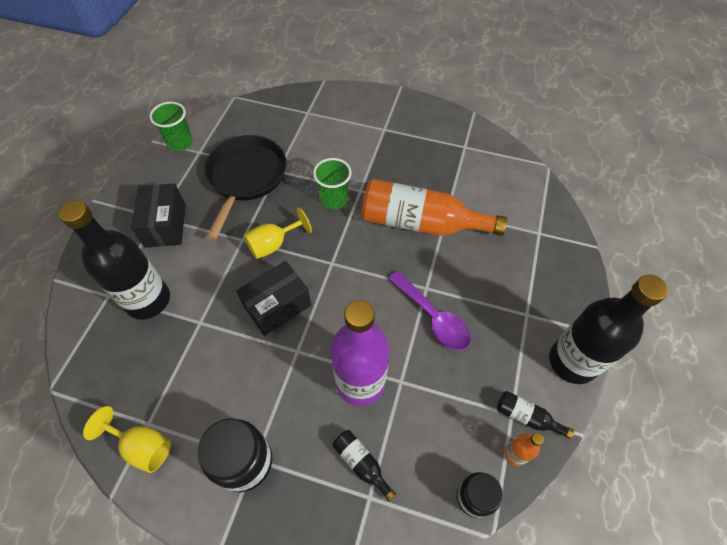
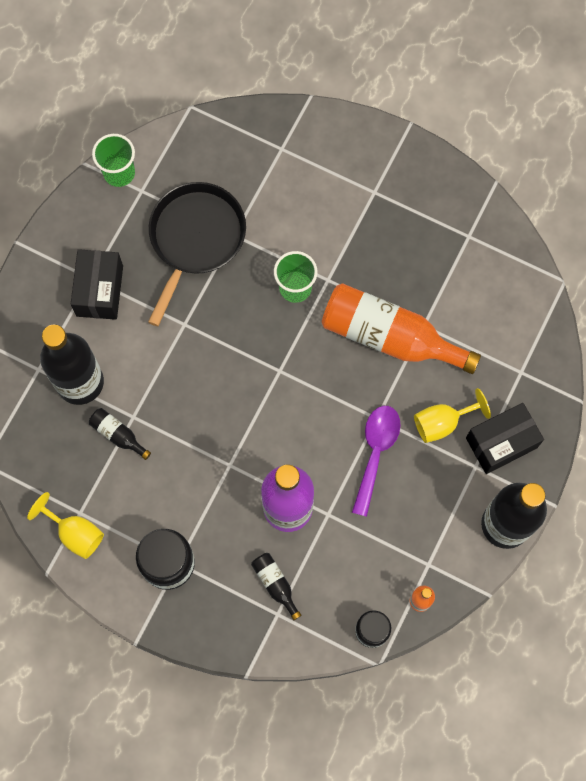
camera: 10 degrees right, 15 degrees up
black box [236,261,311,336] -> black box moved to [466,403,544,474]
yellow goblet [244,207,312,259] -> yellow goblet moved to [414,388,491,443]
purple spoon [388,271,471,350] -> purple spoon turned 135 degrees counterclockwise [352,406,401,517]
black bottle [497,391,574,439] -> black bottle moved to [89,408,151,460]

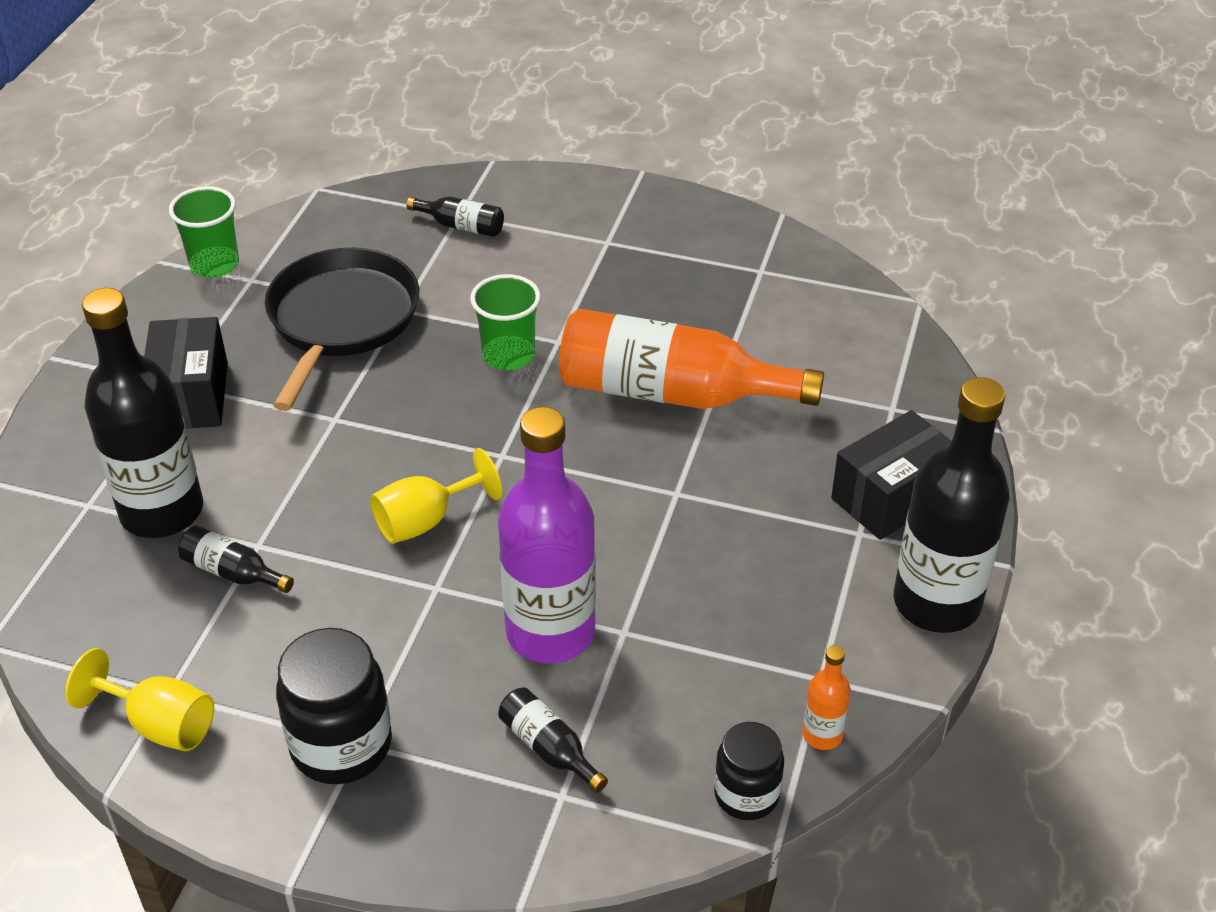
camera: 10 degrees left, 30 degrees down
purple spoon [352,406,401,517] -> none
yellow goblet [414,388,491,443] -> yellow goblet moved to [370,448,502,544]
none -> black bottle [406,197,504,237]

